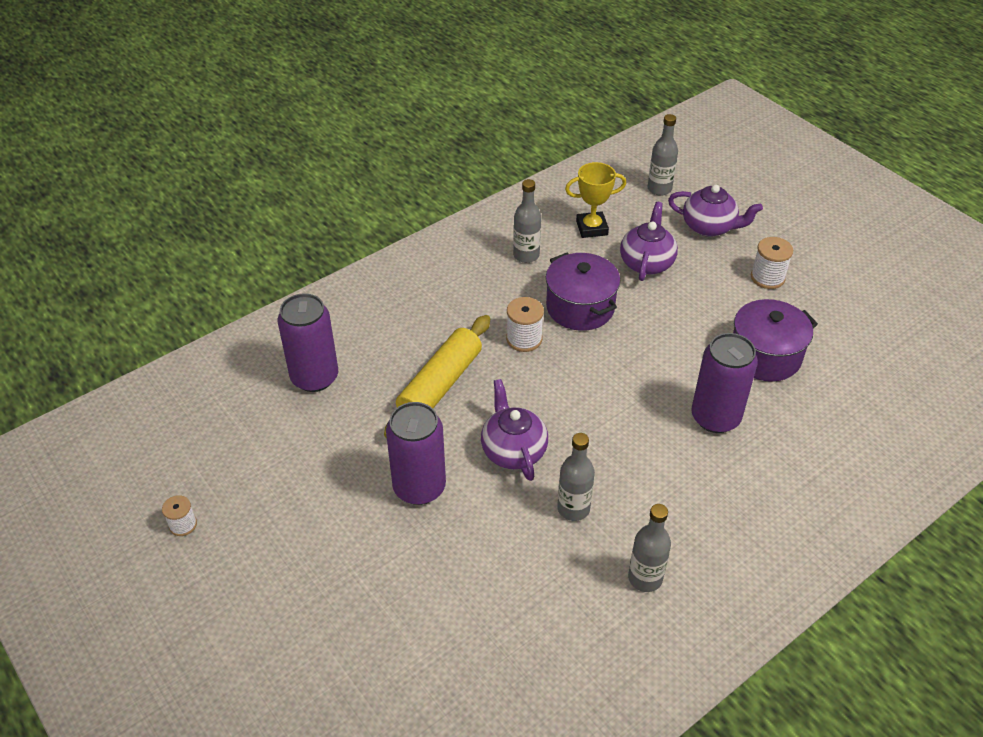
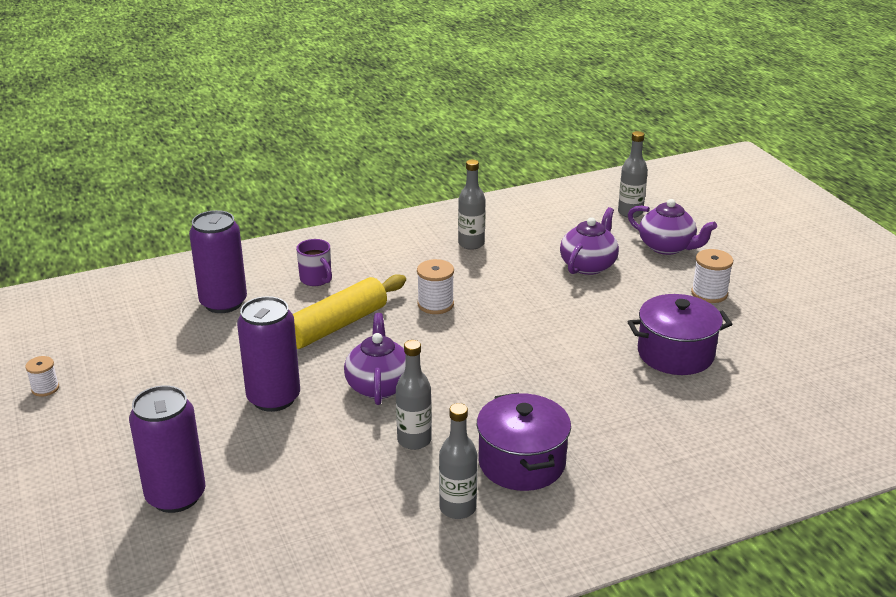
camera: 15 degrees right, 15 degrees down
purple pot [546,253,620,331] -> purple pot moved to [477,392,571,491]
yellow trophy [565,162,626,238] -> none
purple can [691,333,758,433] -> purple can moved to [129,385,205,513]
none -> purple mug [296,239,332,286]

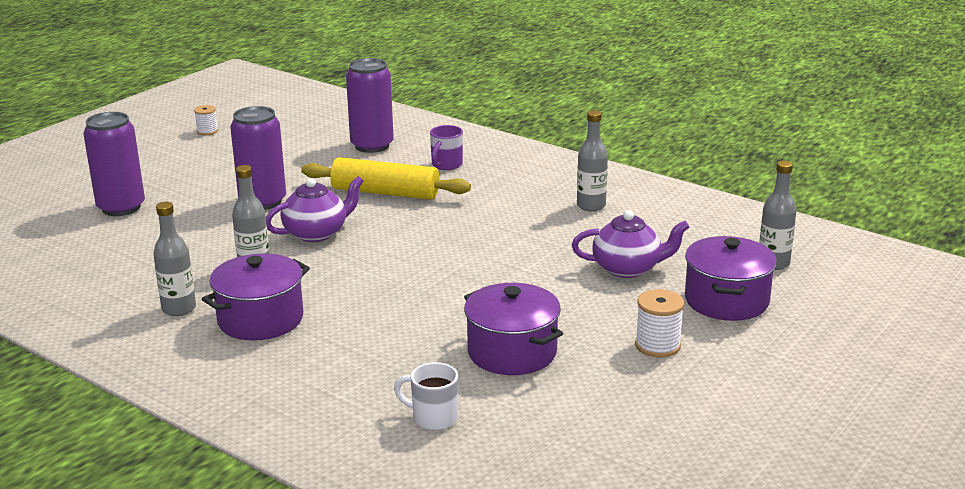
camera: 60 degrees right, 5 degrees down
white spool [417,259,454,314] -> none
purple teapot [628,199,717,255] -> purple pot [685,236,777,321]
none -> white mug [394,362,458,430]

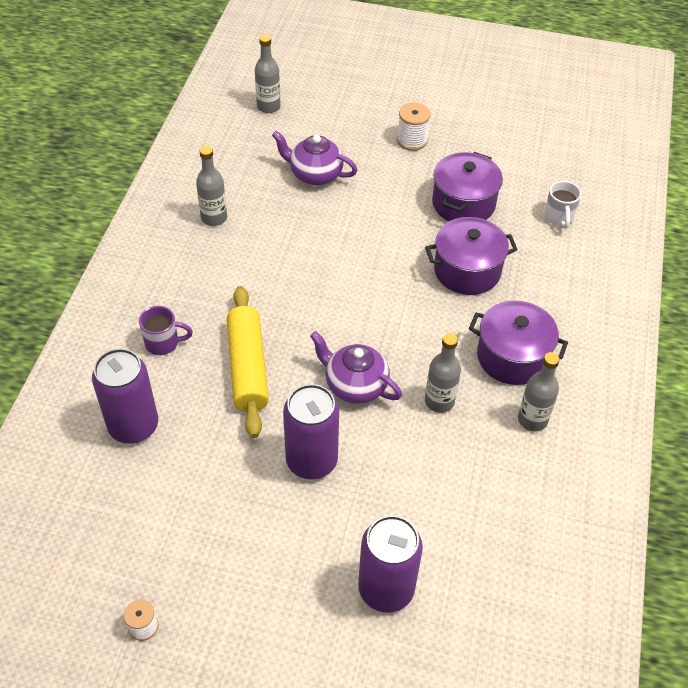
camera: 115 degrees left, 25 degrees up
purple teapot [572,210,689,278] -> purple teapot turned 45 degrees counterclockwise [272,131,357,185]
purple pot [685,236,777,321] -> purple pot moved to [425,217,518,295]

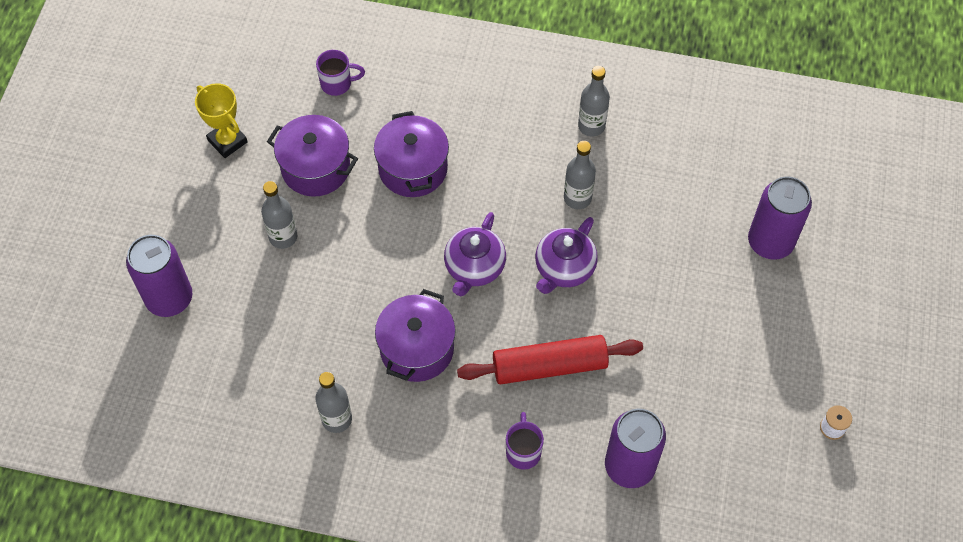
camera: 90 degrees left, 10 degrees up
yellow rolling pin [227,286,269,438] -> red rolling pin [457,335,643,384]
grey bottle [255,35,281,113] -> grey bottle moved to [261,181,298,249]
purple teapot [272,131,357,185] -> purple teapot moved to [444,212,506,296]
purple can [283,384,339,479] -> purple can moved to [126,235,192,317]
white spool [397,103,431,151] -> none
purple pot [469,300,568,385] -> purple pot moved to [375,289,456,382]
white mug [544,181,581,229] -> purple mug [316,50,365,96]
none -> yellow trophy [195,83,248,158]

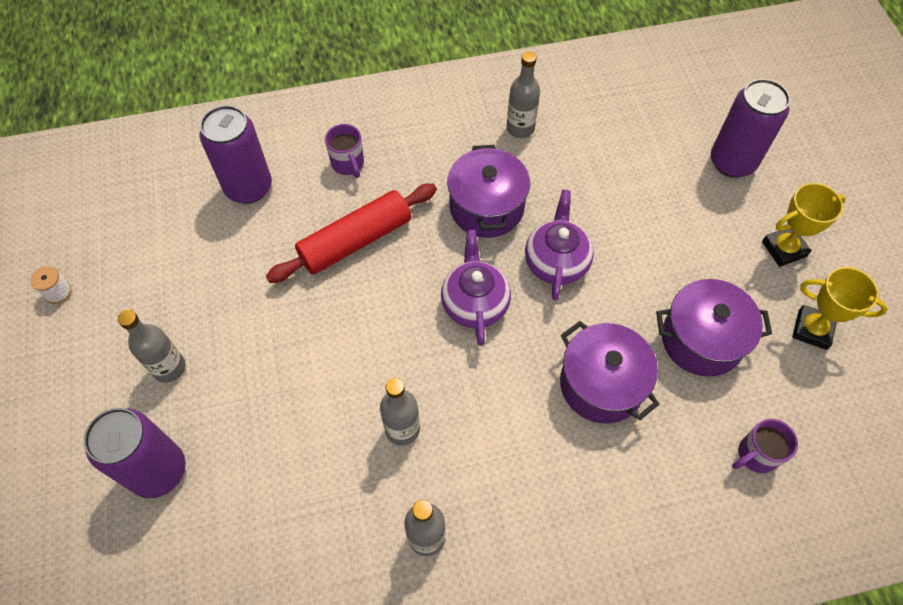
camera: 155 degrees right, 0 degrees up
grey bottle [261,181,298,249] -> grey bottle moved to [118,310,186,383]
purple teapot [535,217,598,294] -> purple teapot moved to [525,190,594,300]
none -> yellow trophy [762,183,846,267]

